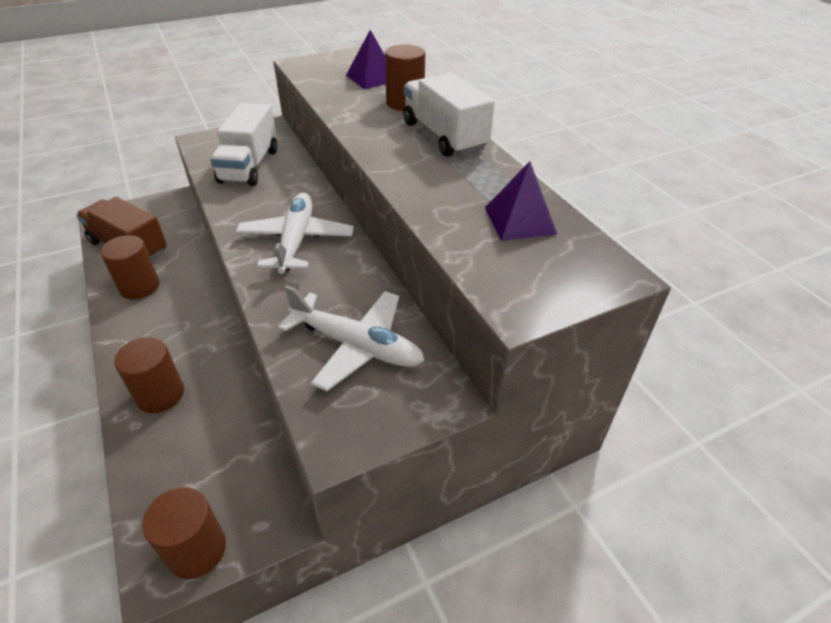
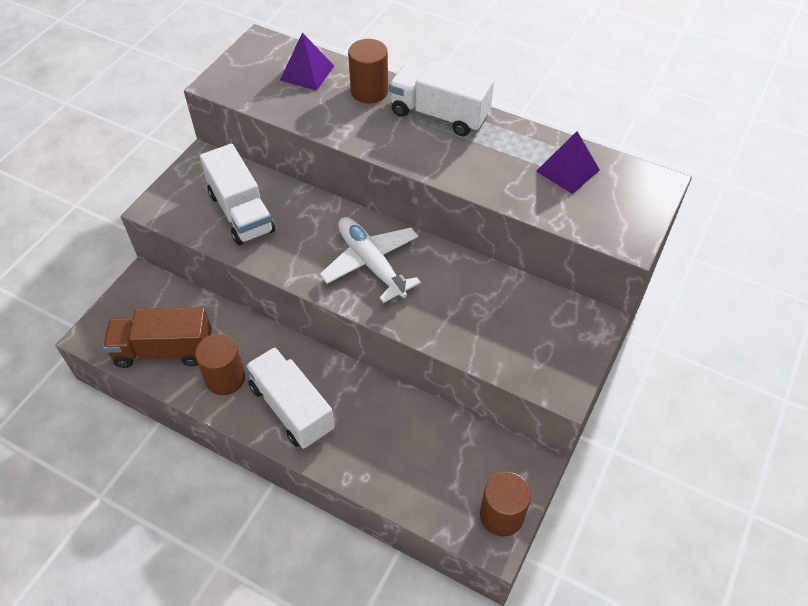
camera: 35 degrees left, 10 degrees up
brown cylinder [114,337,184,413] -> none
white plane [278,285,424,391] -> none
none -> white truck [245,347,335,449]

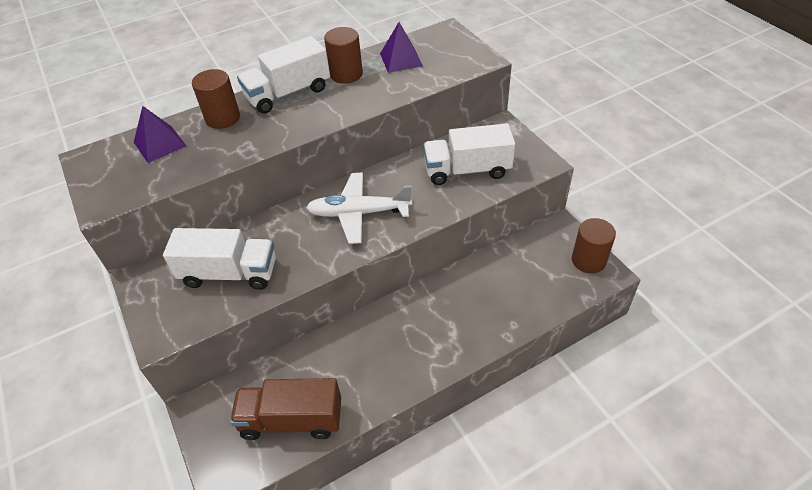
camera: 55 degrees left, 5 degrees down
brown truck [103,307,212,368] -> brown truck turned 60 degrees clockwise [230,378,341,440]
brown cylinder [195,334,245,395] -> brown cylinder moved to [324,27,363,84]
white truck [245,347,335,449] -> white truck moved to [423,123,515,185]

